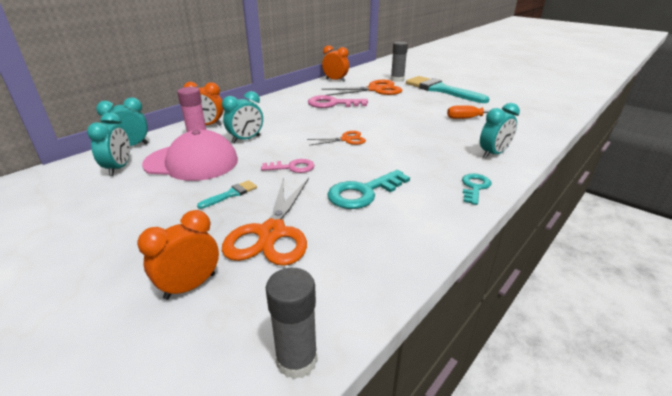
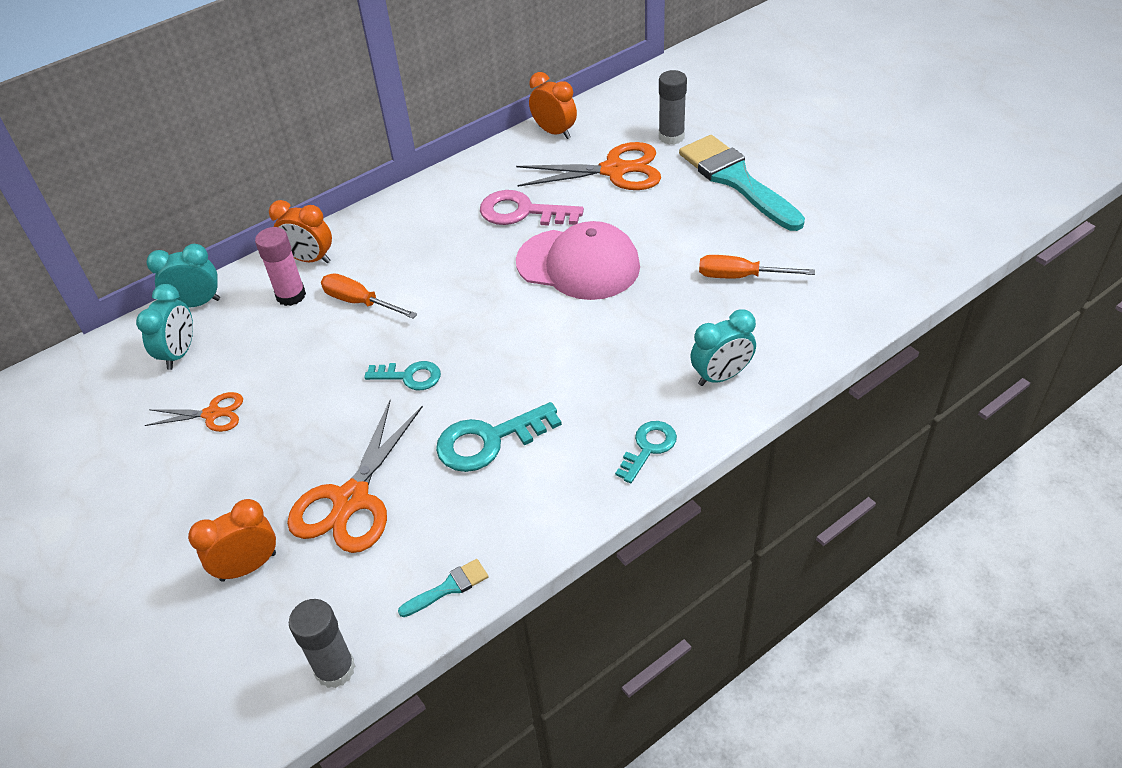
camera: 15 degrees right, 15 degrees up
pink cap [142,130,238,181] -> pink cap moved to [516,221,640,300]
turquoise brush [197,180,257,209] -> turquoise brush moved to [398,559,488,617]
turquoise clock [222,91,263,143] -> orange screwdriver [321,274,417,319]
pink key [261,159,314,173] -> turquoise key [364,361,441,390]
orange scissors [307,131,366,146] -> orange scissors moved to [145,392,243,432]

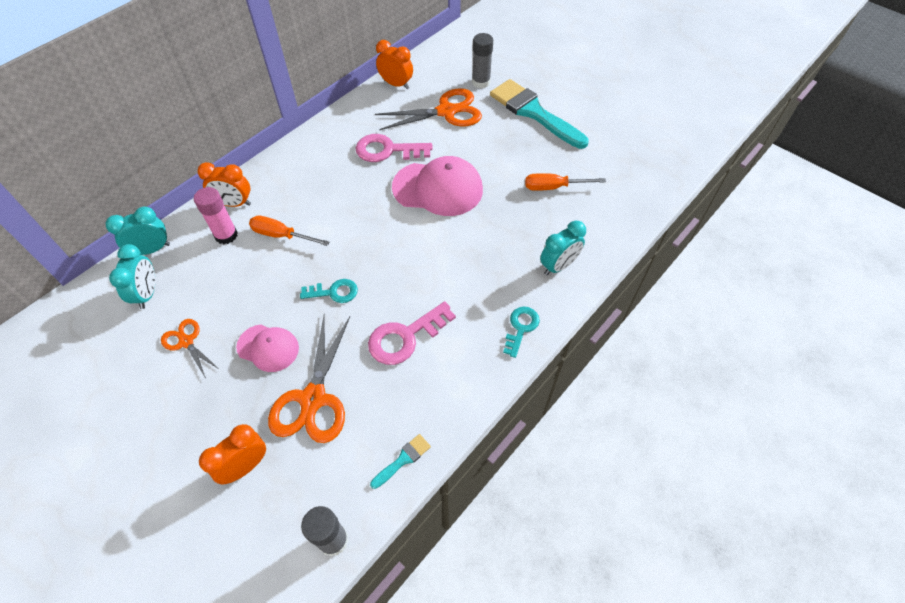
camera: 15 degrees left, 10 degrees up
orange scissors [145,392,243,432] -> orange scissors turned 120 degrees counterclockwise [161,319,220,379]
turquoise key [436,402,562,472] -> pink key [368,301,456,365]
none -> pink cap [236,324,299,372]

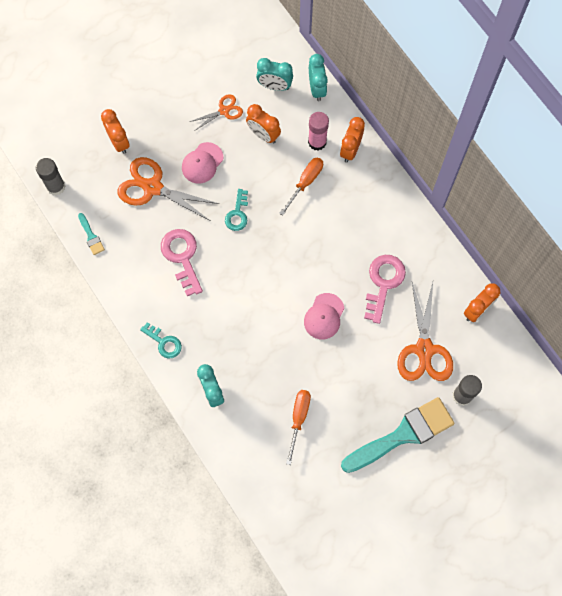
camera: 105 degrees right, 15 degrees up
pink cap [392,156,483,216] -> pink cap [304,293,344,339], size x0.59
none -> orange clock [246,104,281,144]

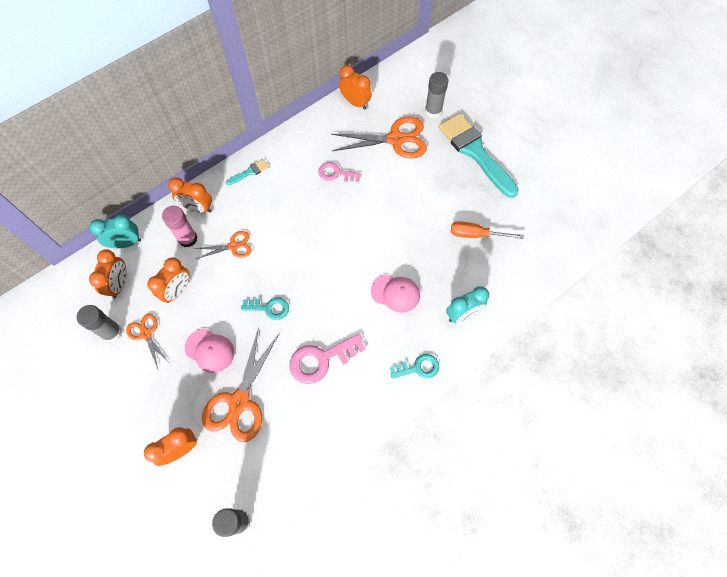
camera: 95 degrees left, 5 degrees down
turquoise brush [78,213,105,255] -> turquoise brush moved to [226,159,268,186]
turquoise key [140,322,182,359] -> turquoise key turned 45 degrees clockwise [390,354,439,379]
turquoise clock [256,58,293,91] -> orange clock [89,249,127,299]
orange screwdriver [279,157,323,215] -> orange scissors [194,231,252,259]
pink cap [304,293,344,339] -> pink cap moved to [371,275,420,313]
pink key [364,255,406,324] -> pink key [319,162,362,182], size x0.63
none -> grey glue stick [77,305,122,342]

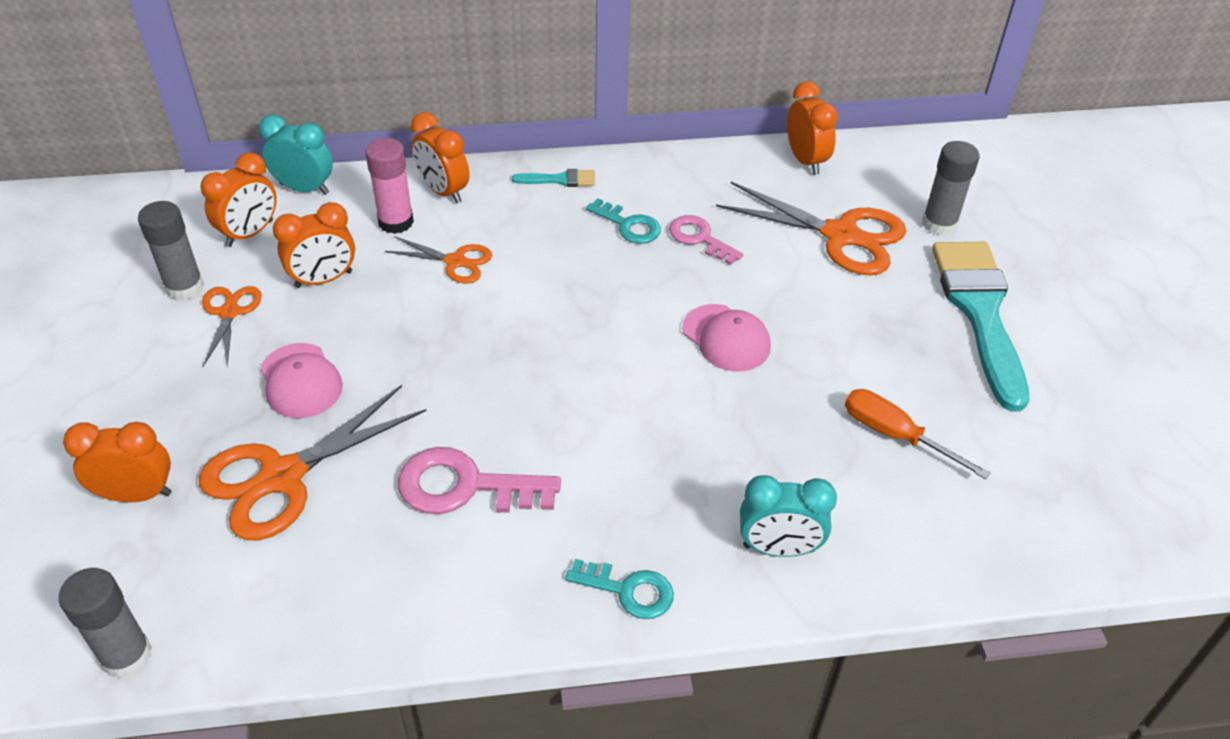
camera: 30 degrees right, 20 degrees down
turquoise key [241,298,289,320] -> turquoise key moved to [586,198,661,244]
pink cap [371,275,420,313] -> pink cap moved to [682,304,771,372]

